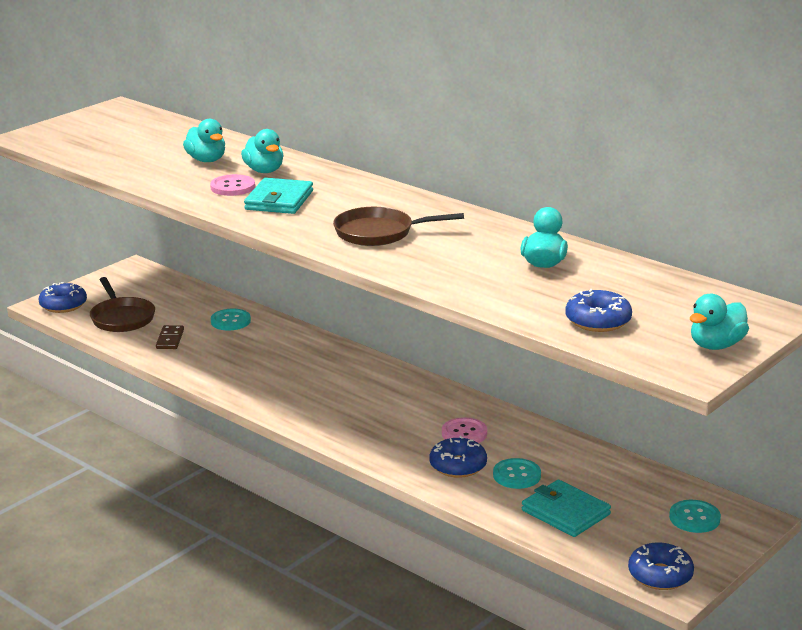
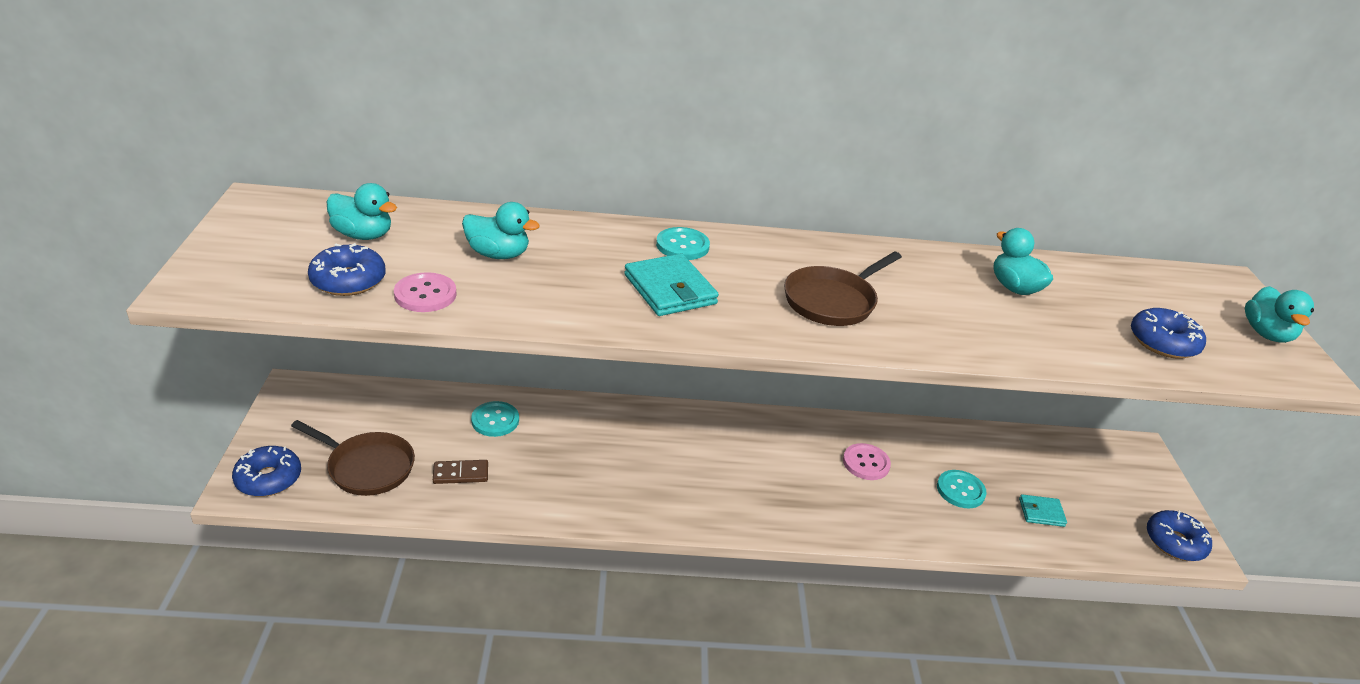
camera: 45 degrees left, 10 degrees up
brown domino [156,325,184,349] -> brown domino turned 60 degrees counterclockwise [433,460,488,484]
pink button [210,174,255,196] -> pink button moved to [394,272,457,312]
turquoise duck [241,129,284,173] -> turquoise duck moved to [327,183,397,240]
blue donut [430,436,487,478] -> blue donut moved to [308,243,385,296]
turquoise wallet [522,480,611,537] -> turquoise wallet [1019,494,1067,527], size x0.58
turquoise button [669,500,721,533] -> turquoise button moved to [656,227,710,260]

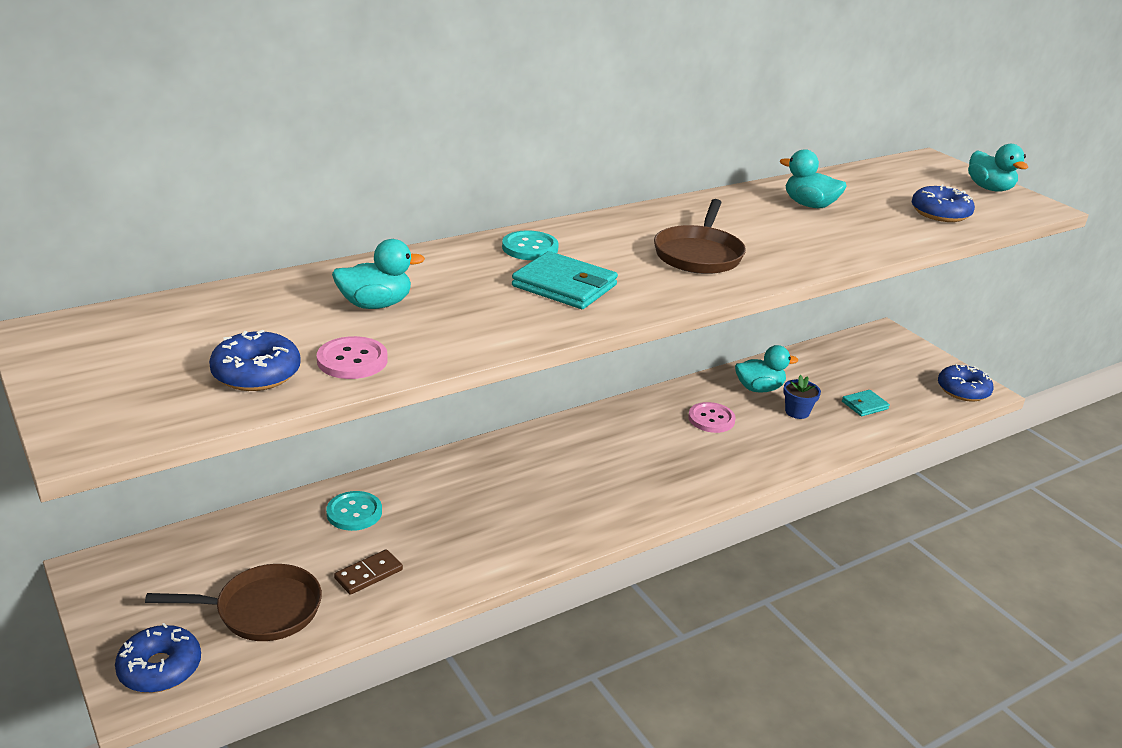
camera: 30 degrees left, 5 degrees down
turquoise duck [327,183,397,240] -> turquoise duck moved to [735,345,798,393]
turquoise button [937,470,987,509] -> blue flower pot [783,375,821,419]

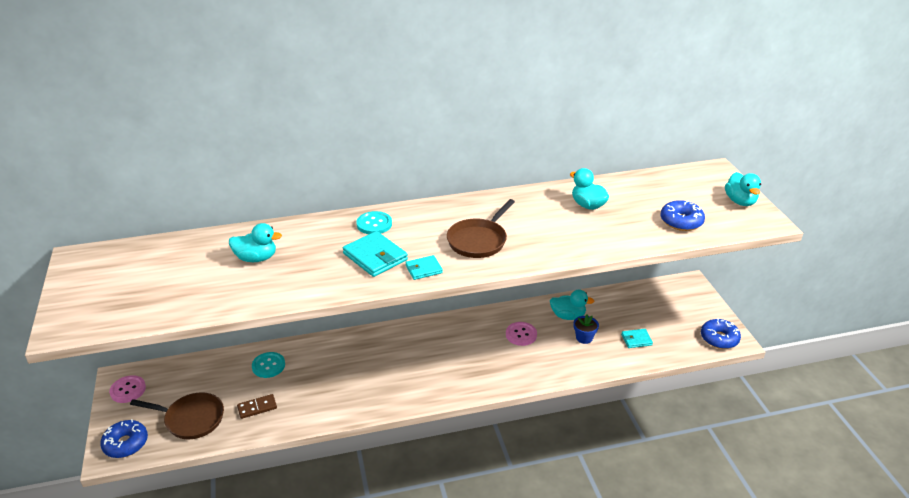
camera: 20 degrees right, 5 degrees up
blue donut [209,329,301,391] -> none
pink button [317,336,388,379] -> pink button moved to [109,375,146,403]
none -> turquoise wallet [405,255,443,280]

